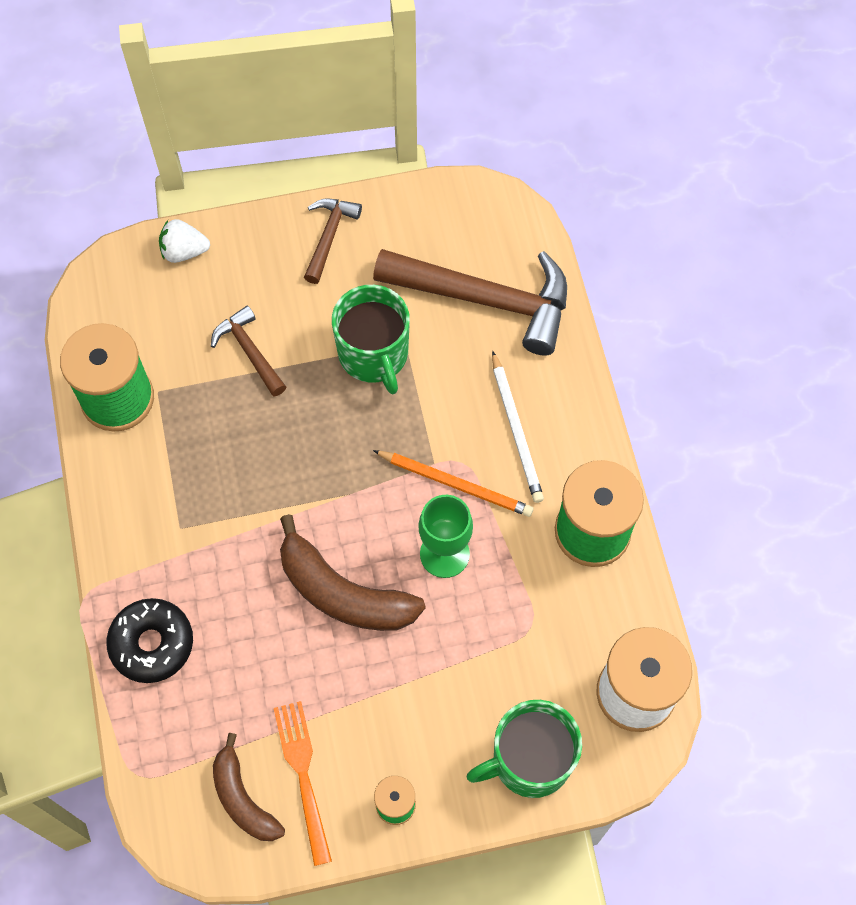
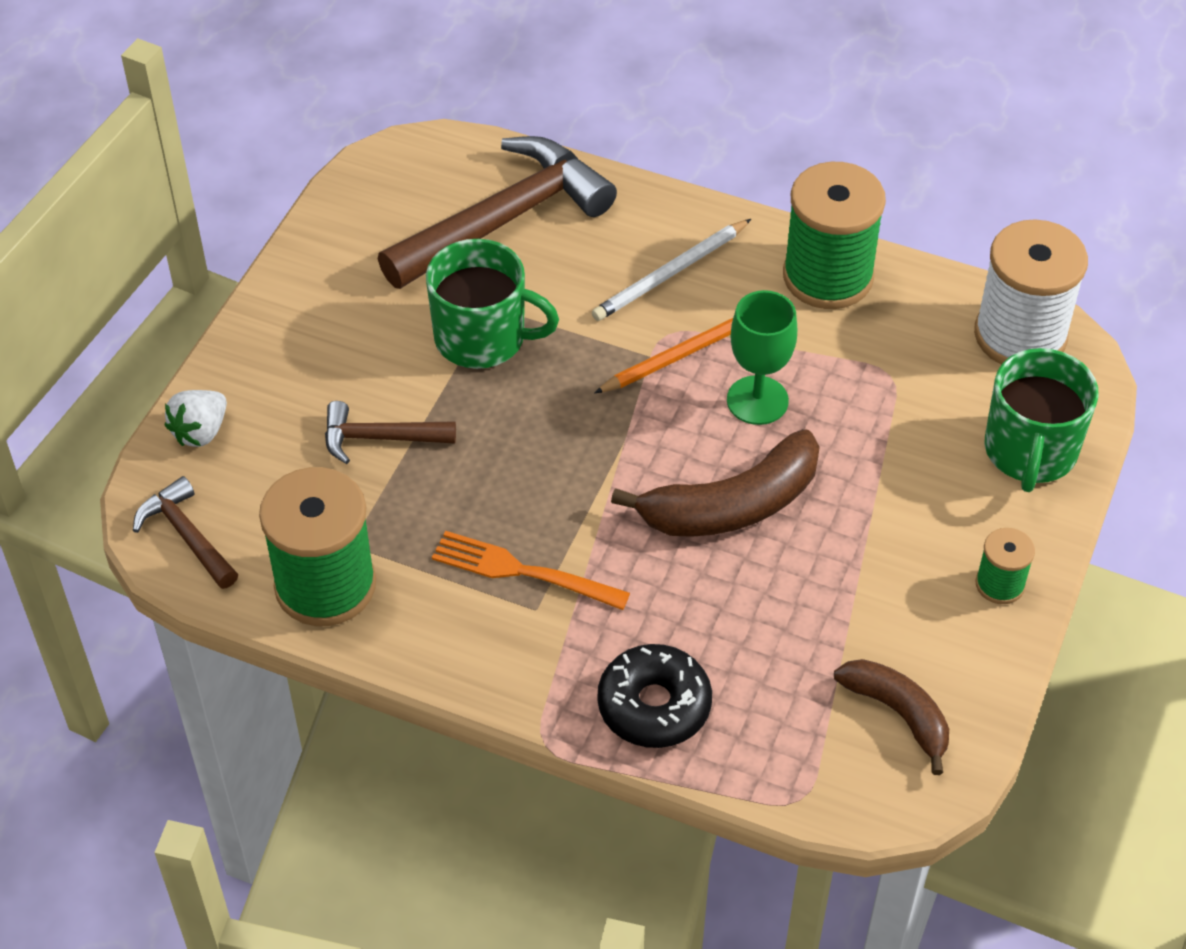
camera: 55 degrees left, 15 degrees down
brown banana [213,733,285,841] -> brown banana turned 135 degrees counterclockwise [834,659,949,775]
orange fork [274,701,332,866] -> orange fork moved to [432,531,630,610]
brown hammer [304,198,362,284] -> brown hammer moved to [133,476,238,589]
white pencil [492,351,544,503] -> white pencil turned 120 degrees clockwise [592,219,751,321]

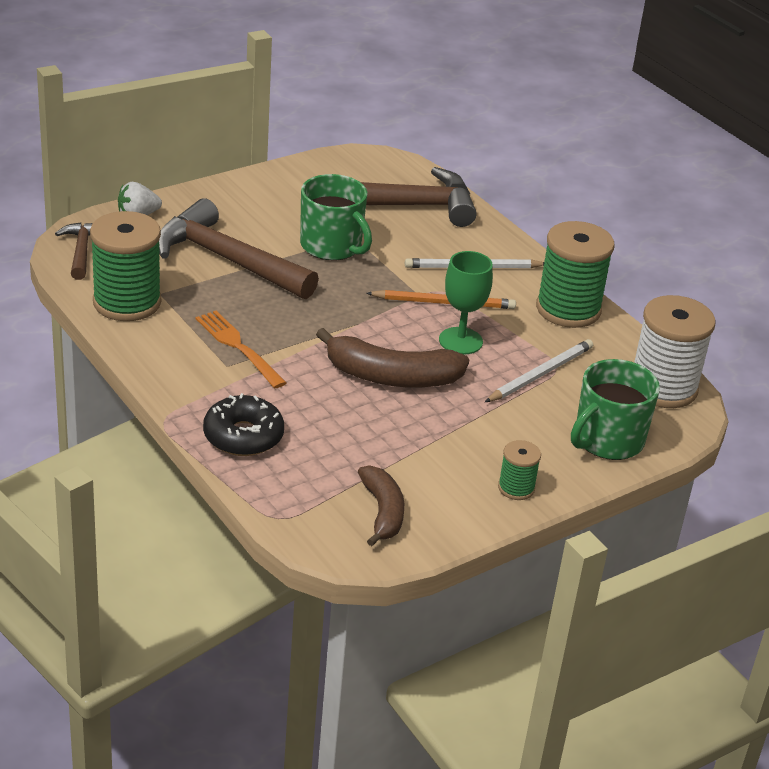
camera: 30 degrees right, 15 degrees down
brown hammer [325,401,456,464] -> brown hammer [159,198,319,299], size x1.99
none -> white pencil [485,339,593,402]

